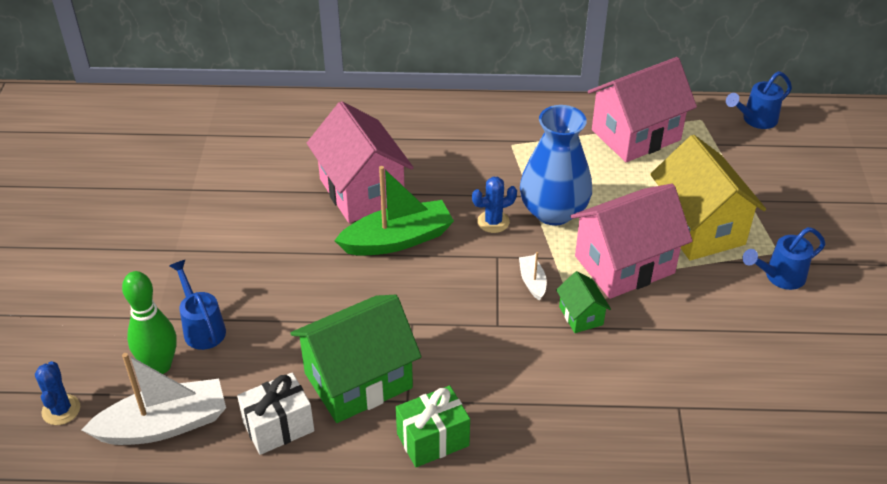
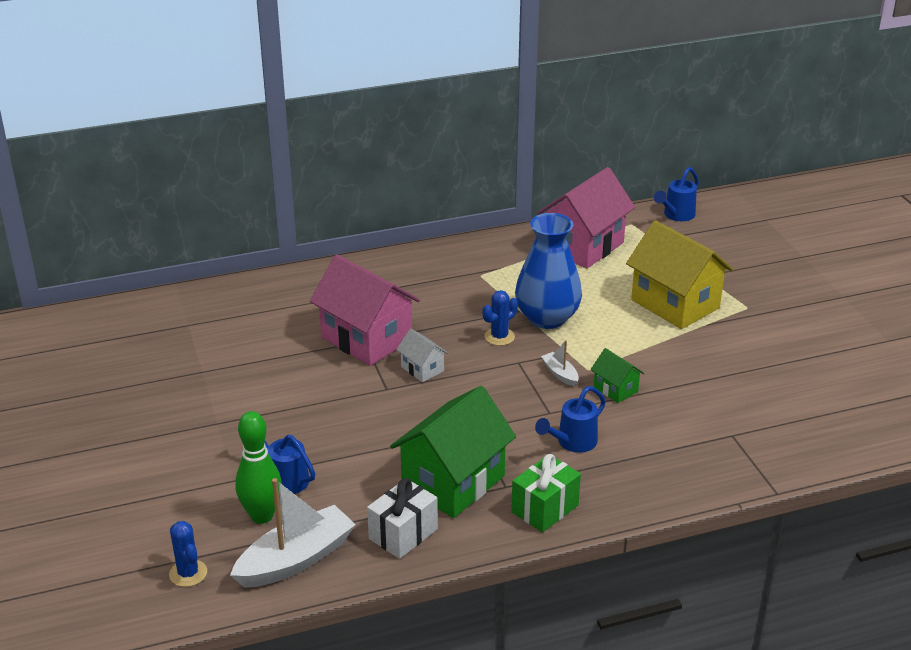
camera: 20 degrees left, 10 degrees down
green boat [334,166,454,256] -> white house [396,329,448,382]
pink house [570,184,693,299] -> none
blue watering can [742,227,825,290] -> blue watering can moved to [535,386,606,453]

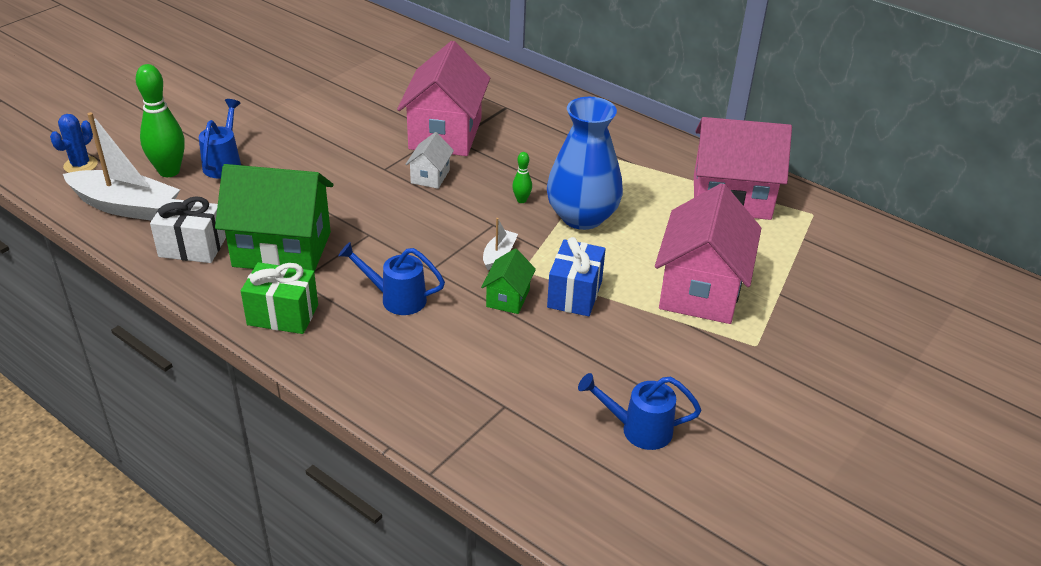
camera: 55 degrees right, 5 degrees up
blue cactus [483,290,518,346] -> green bowling pin [512,152,532,203]
yellow house [626,220,734,329] -> pink house [655,183,761,324]
blue watering can [654,167,699,221] -> blue watering can moved to [578,373,701,450]
none -> blue gift [547,237,606,316]

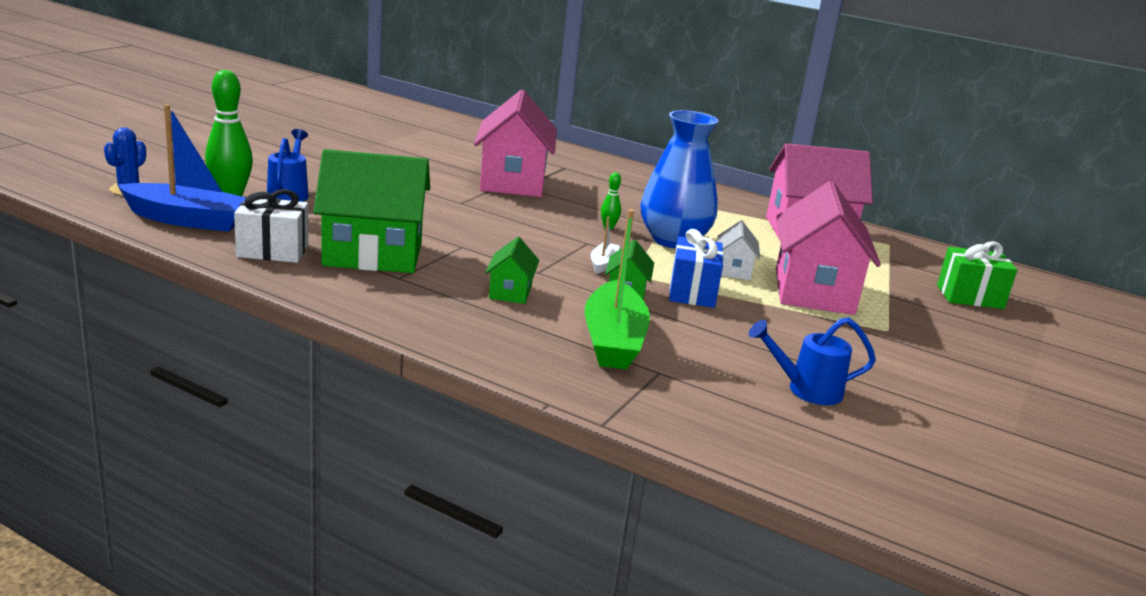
camera: 10 degrees left, 15 degrees down
white boat [63,112,180,221] -> blue boat [118,104,246,232]
green gift [241,262,318,334] -> green gift moved to [937,241,1017,309]
blue watering can [338,242,445,315] -> green house [485,237,539,304]
white house [405,132,454,189] -> white house moved to [717,220,760,280]
none -> green boat [585,209,650,369]

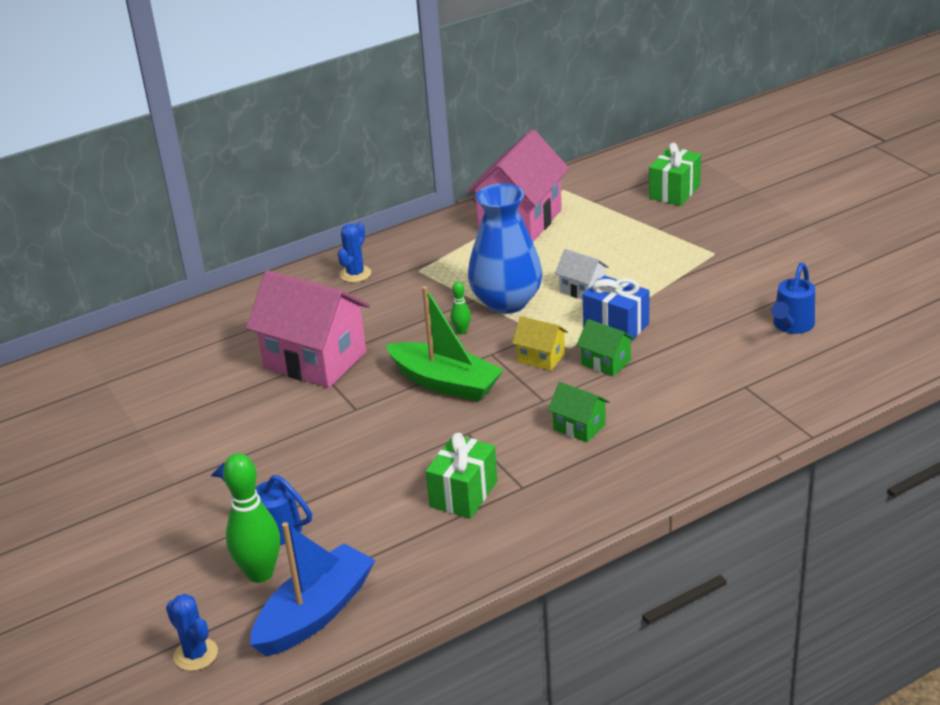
camera: 55 degrees left, 10 degrees up
white gift [234,189,308,263] -> none
green house [313,149,430,273] -> green gift [426,433,498,519]
green boat [585,209,650,369] -> green boat moved to [386,286,504,402]
white boat [591,217,620,274] -> yellow house [512,316,568,371]
pink house [776,181,881,315] -> none
none -> blue cactus [338,223,371,282]

